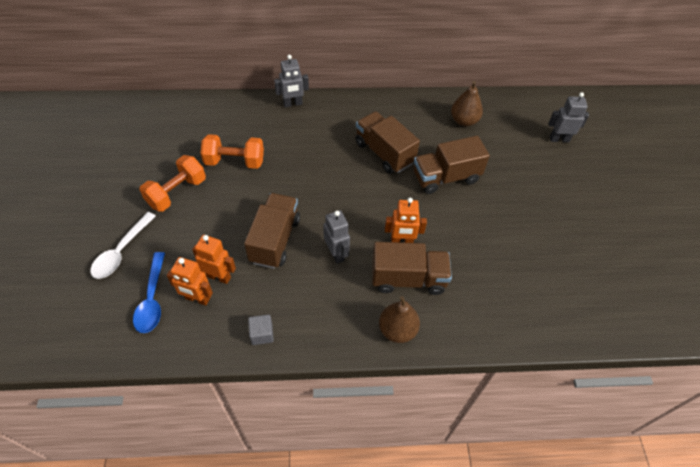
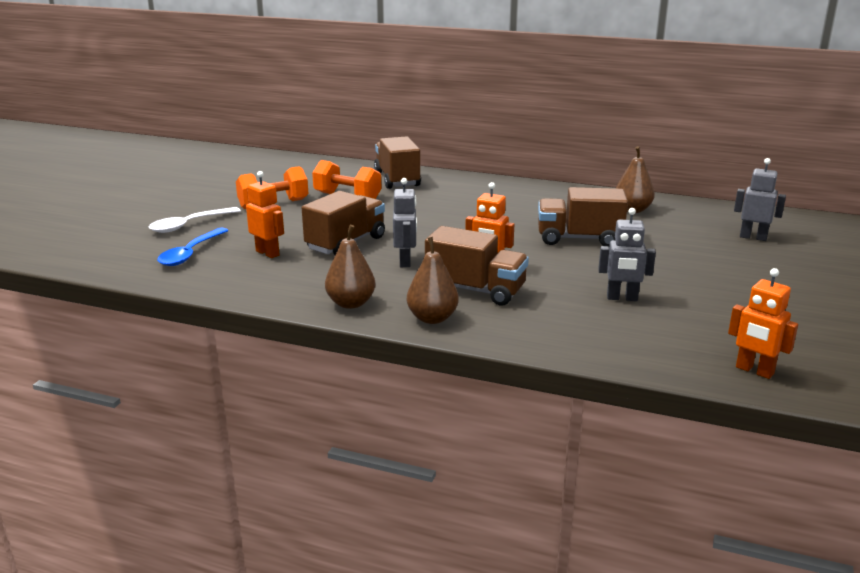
camera: 25 degrees right, 30 degrees down
orange robot [167,257,213,306] -> orange robot moved to [728,268,798,379]
grey cube [248,315,274,345] -> none
grey robot [274,55,309,108] -> grey robot moved to [598,208,656,301]
brown truck [355,111,420,174] -> brown truck moved to [374,136,421,189]
none -> brown pear [325,225,375,309]

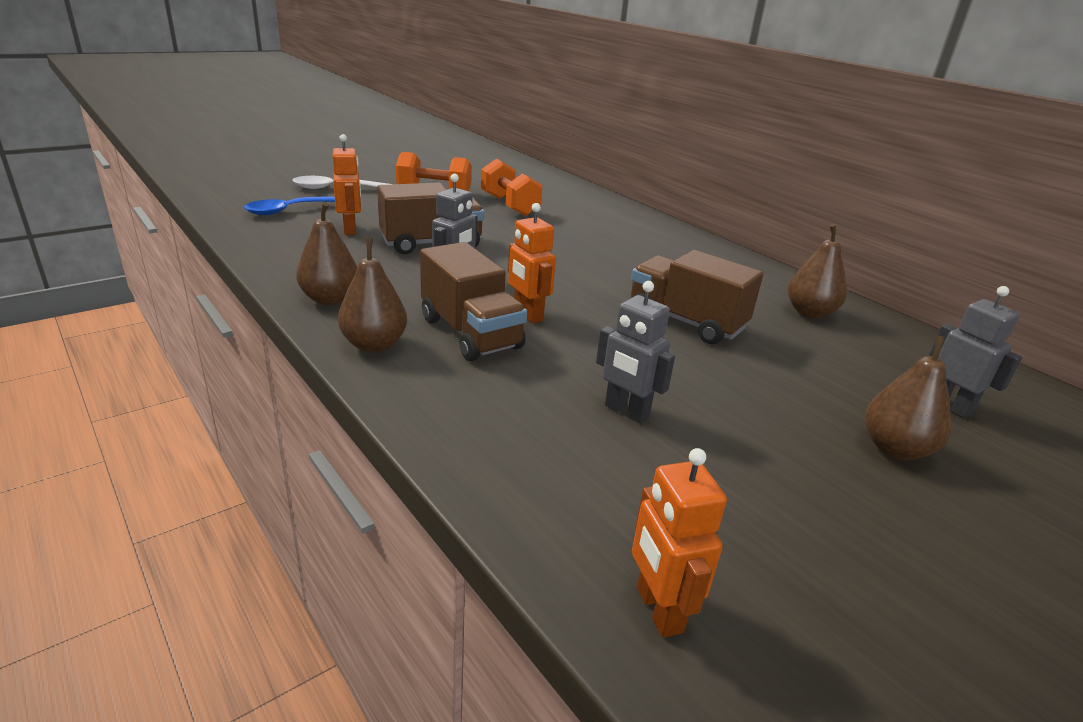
camera: 30 degrees right, 5 degrees up
brown truck [374,136,421,189] -> none
none -> brown pear [865,336,951,460]

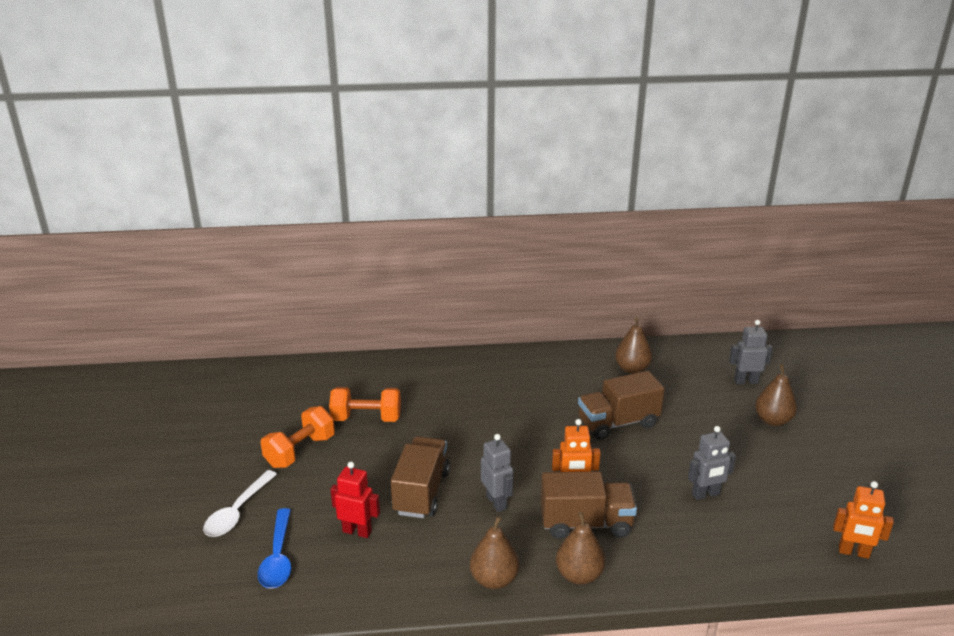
camera: 55 degrees left, 0 degrees up
orange robot [333,134,361,235] -> red robot [331,462,380,538]

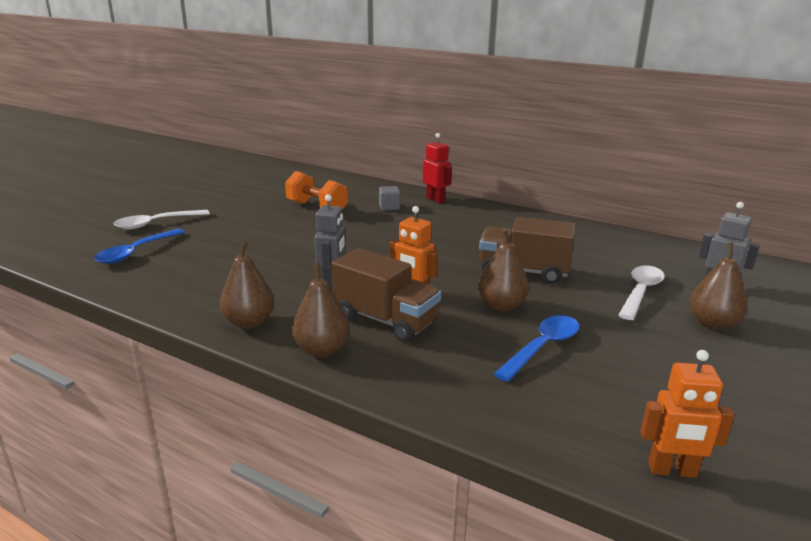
camera: 35 degrees right, 5 degrees down
orange dumbbell [261,406,335,468] -> none
red robot [331,462,380,538] -> red robot moved to [423,133,452,203]
brown truck [391,436,450,518] -> none
brown pear [615,317,652,374] -> brown pear moved to [478,228,529,312]
grey robot [688,426,736,500] -> blue spoon [494,315,580,382]
orange robot [833,481,894,559] -> orange robot turned 45 degrees counterclockwise [640,350,735,478]
none -> grey cube [379,186,400,211]
none -> white spoon [618,266,665,320]

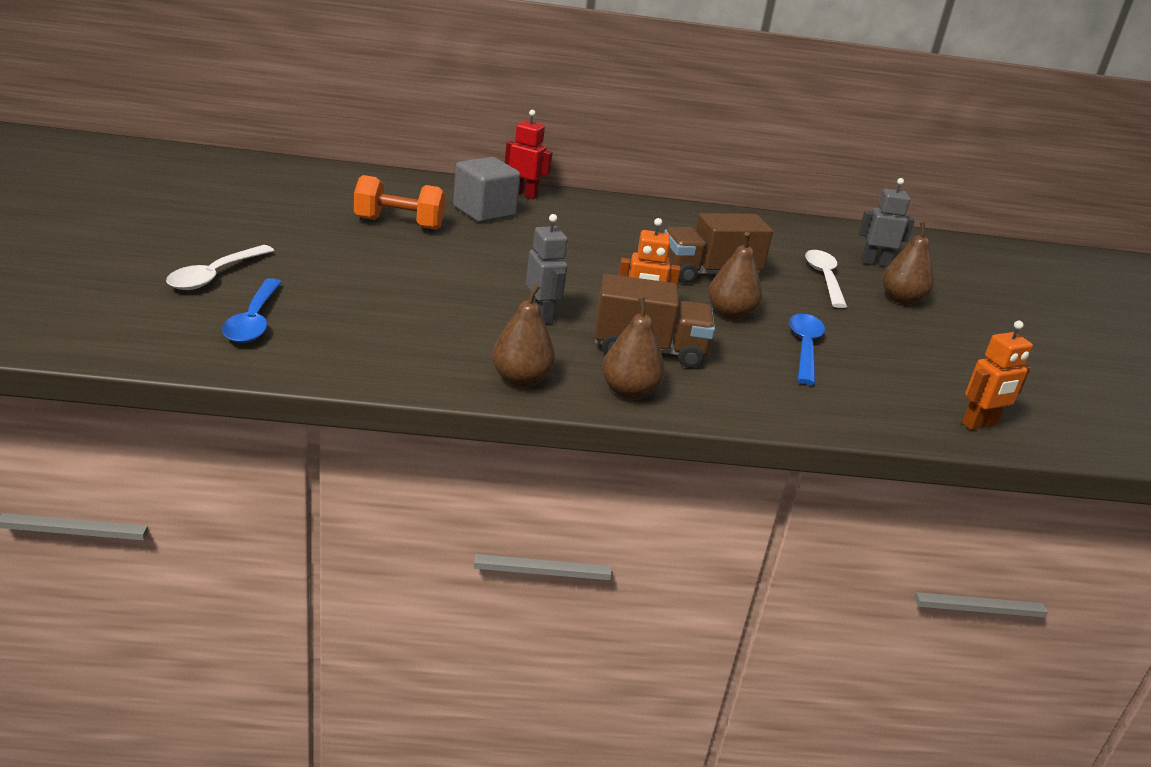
camera: 35 degrees left, 5 degrees up
grey cube [379,186,400,211] -> grey cube [453,157,521,223], size x1.90

